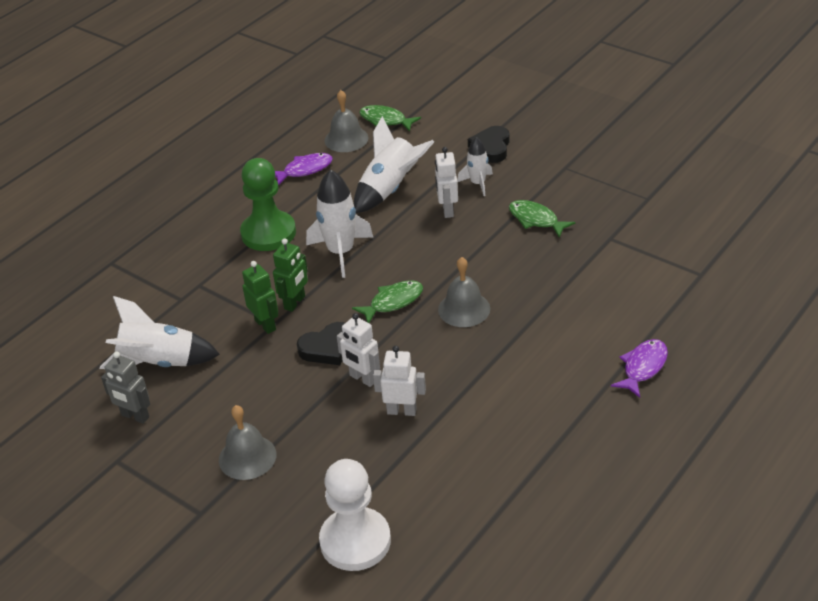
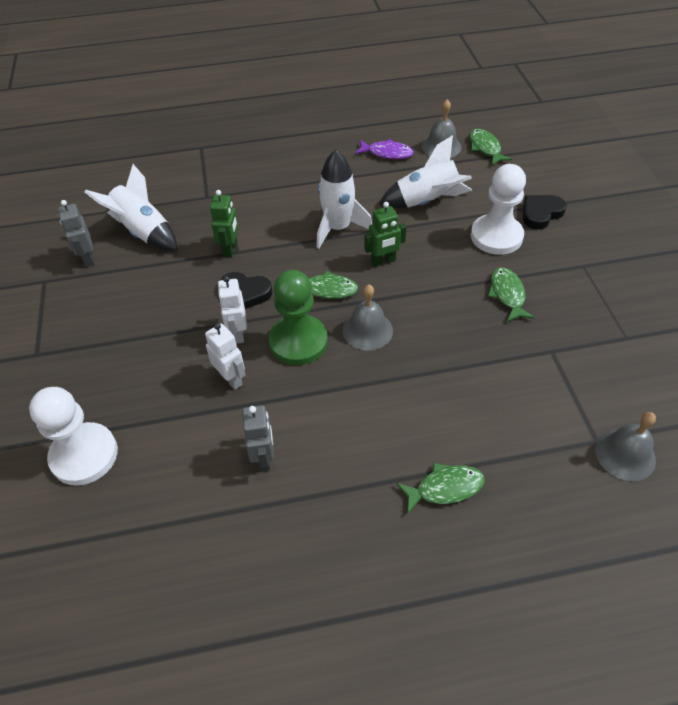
camera: 40 degrees right, 10 degrees up
grey bell [219,405,276,480] -> grey bell moved to [595,412,656,481]
green pawn [240,158,296,251] -> green pawn moved to [269,270,328,365]
green robot [273,238,308,312] -> green robot moved to [364,202,406,267]
white robot [435,147,458,218] -> none
white rocket [457,137,493,196] -> white pawn [471,164,526,255]
purple fish [611,339,668,398] -> green fish [396,463,485,515]
none -> grey robot [242,405,274,472]

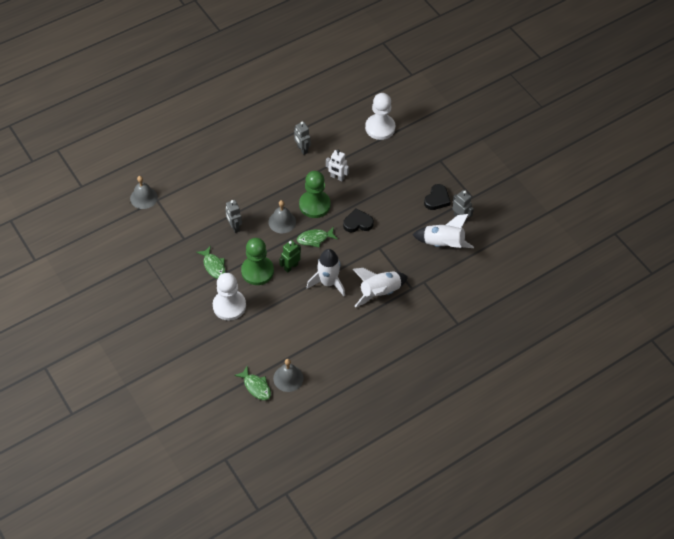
camera: 155 degrees right, 5 degrees up
green robot [210,190,238,257] -> none
white robot [218,276,247,344] -> none
purple fish [355,139,414,159] -> none
white rocket [379,135,472,208] -> white rocket moved to [353,268,408,307]
green fish [396,463,485,515] -> none
black heart [523,195,567,229] -> black heart moved to [424,184,451,210]
none -> grey robot [225,200,242,233]
none -> green pawn [241,238,274,285]

